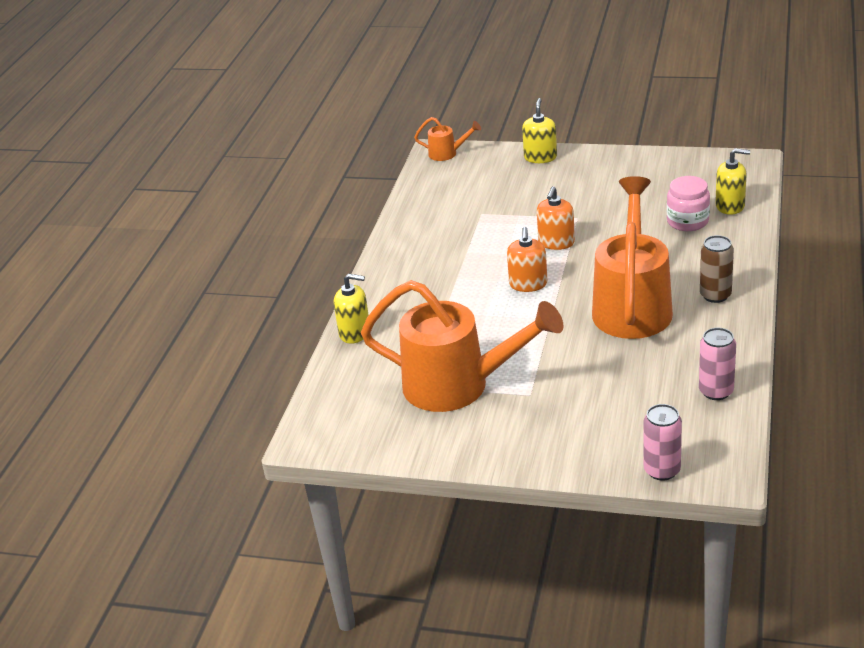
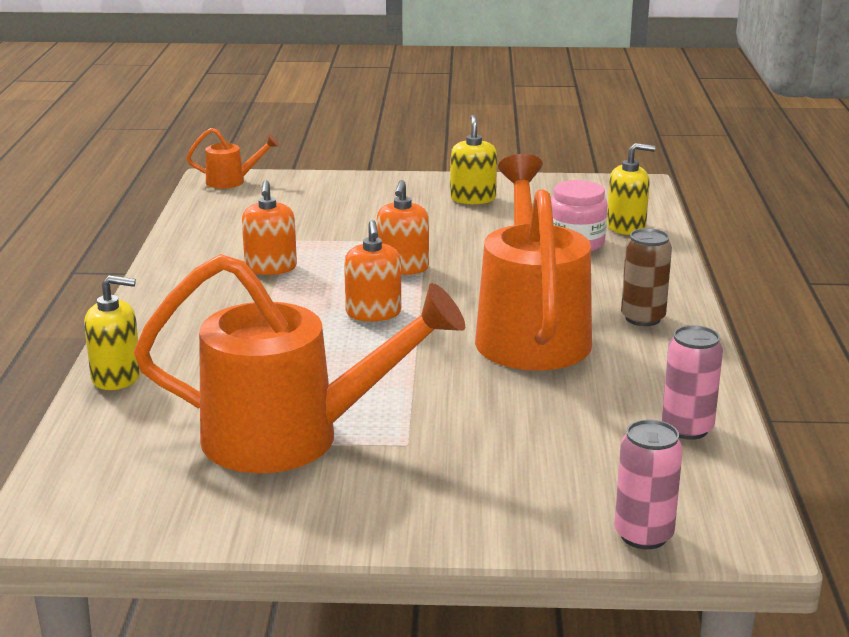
camera: 15 degrees left, 10 degrees down
yellow soap dispenser [522,98,557,163] -> yellow soap dispenser moved to [450,115,497,204]
none -> orange soap dispenser [242,180,297,275]

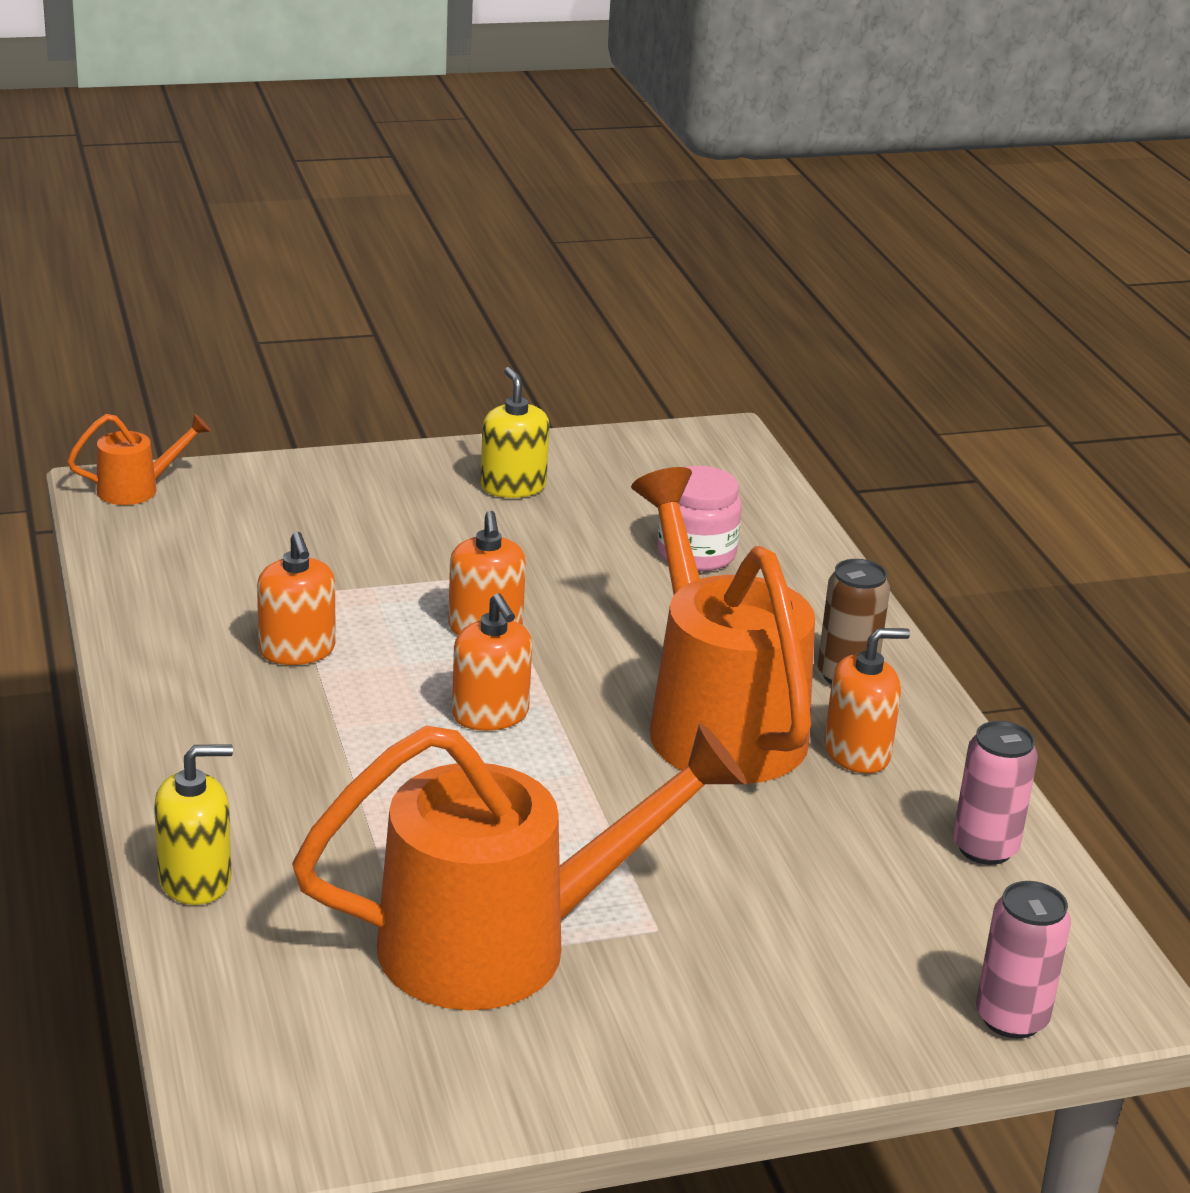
camera: 20 degrees left, 5 degrees up
yellow soap dispenser [607,143,655,235] -> none
none -> orange soap dispenser [824,628,910,774]

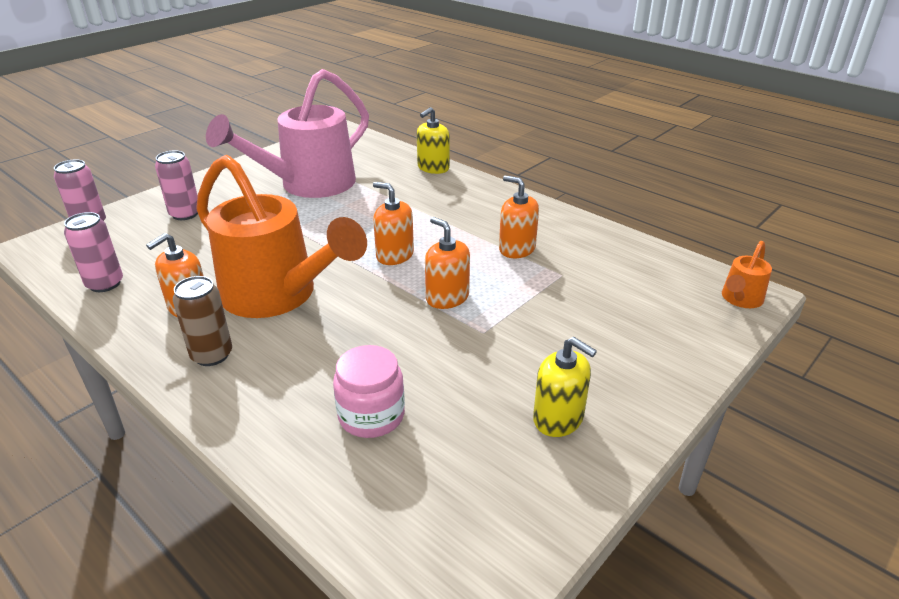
camera: 150 degrees right, 5 degrees up
orange watering can [292,723,747,1010] -> pink watering can [206,69,369,198]
none -> pink can [155,150,198,220]

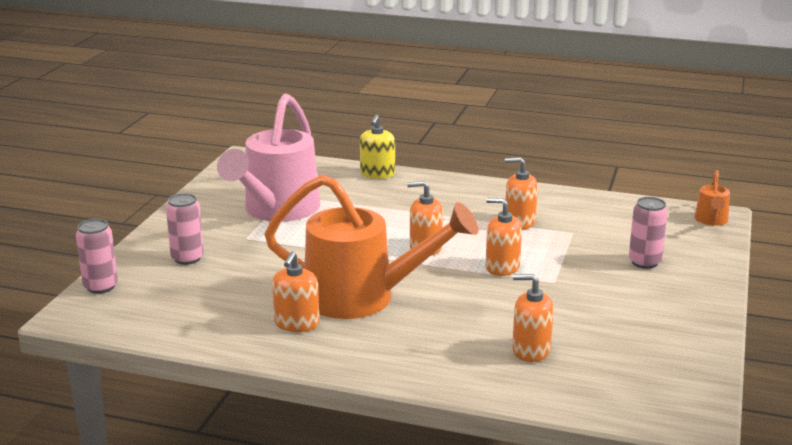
camera: 25 degrees left, 10 degrees down
pink can [64,212,123,292] -> pink can moved to [629,197,668,269]
brown can [173,276,232,366] -> none
pink jar [333,345,405,438] -> orange soap dispenser [512,274,554,362]
yellow soap dispenser [533,337,597,437] -> none

